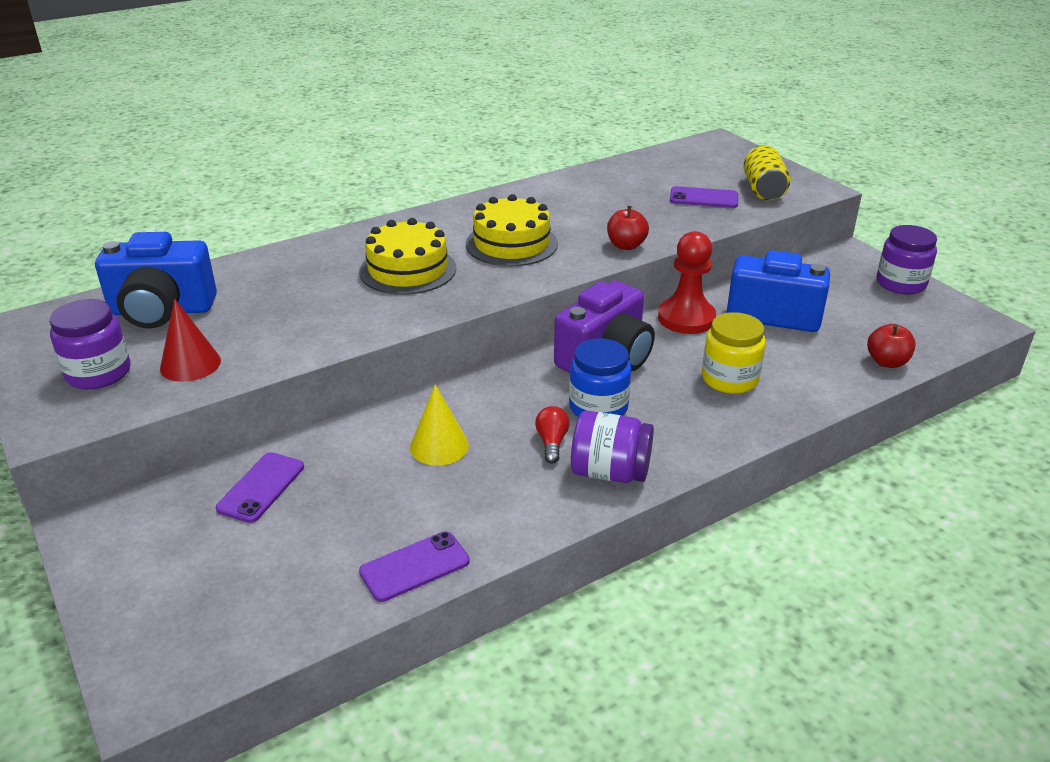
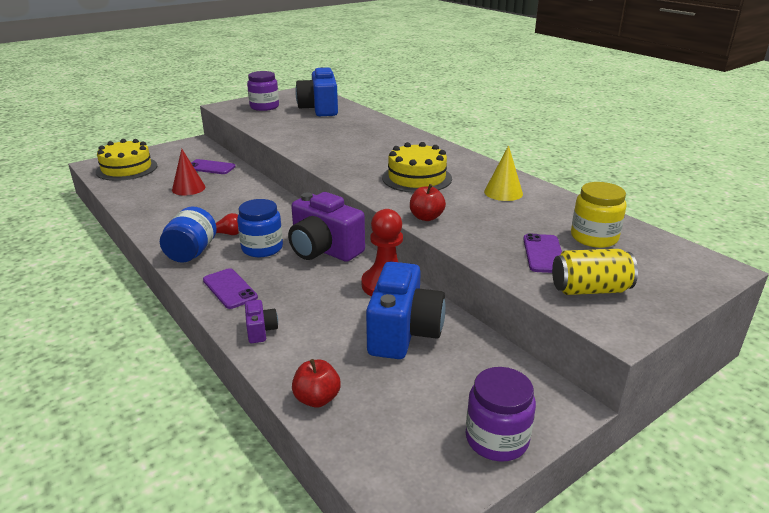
camera: 85 degrees right, 5 degrees down
red cone [160,299,221,382] -> red cone moved to [172,149,206,195]
yellow cake [359,218,456,295] -> yellow cake moved to [95,139,157,181]
purple phone [359,531,470,602] -> purple phone moved to [203,268,258,309]
yellow cone [410,384,469,466] -> yellow cone moved to [484,145,523,201]
purple jar [571,411,654,483] -> blue jar [160,207,217,263]
yellow jar [702,312,766,394] -> yellow jar moved to [571,182,627,248]
none -> purple camera [245,300,278,343]

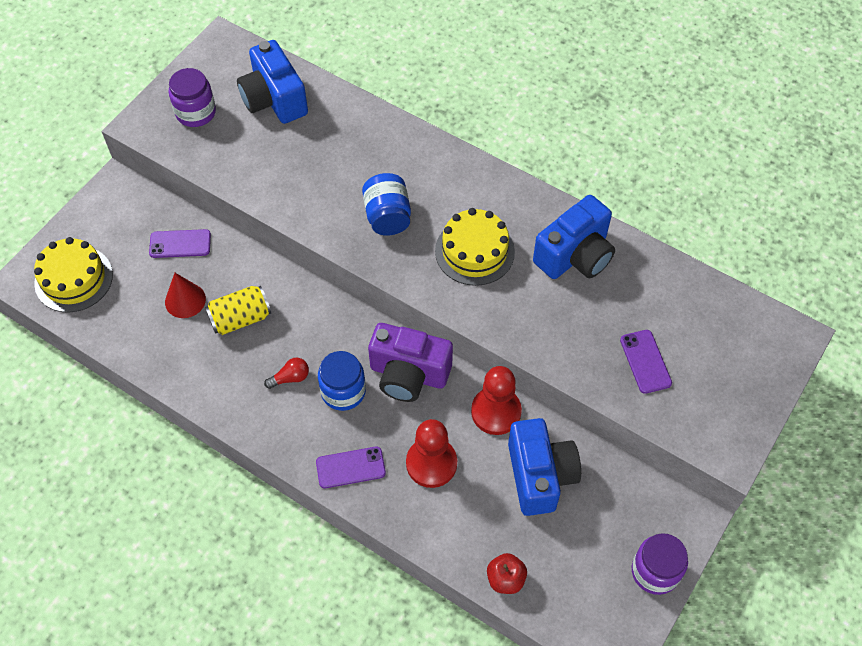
camera: 20 degrees left, 30 degrees up
blue jar [160,207,217,263] -> blue jar moved to [362,173,411,235]
purple phone [203,268,258,309] -> purple phone turned 45 degrees counterclockwise [316,447,386,488]
purple camera [245,300,278,343] -> none
red apple [410,184,446,221] -> none
yellow cone [484,145,523,201] -> blue camera [533,195,615,279]
yellow can [552,249,638,295] -> yellow can moved to [205,286,271,335]
yellow jar [571,182,627,248] -> none
none -> red pawn [406,419,457,488]

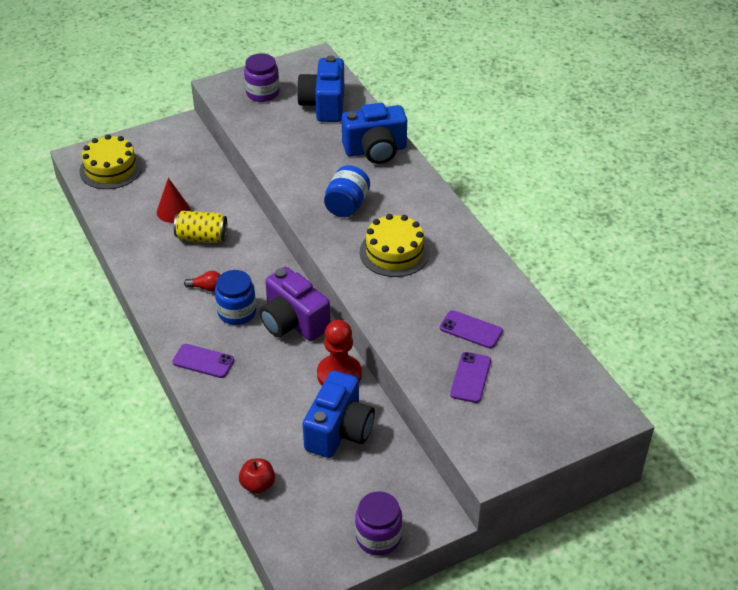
camera: 30 degrees right, 15 degrees down
purple phone [149,229,211,258] -> purple phone moved to [440,310,503,348]
red pawn [406,419,457,488] -> none
blue camera [533,195,615,279] -> blue camera moved to [342,103,407,164]

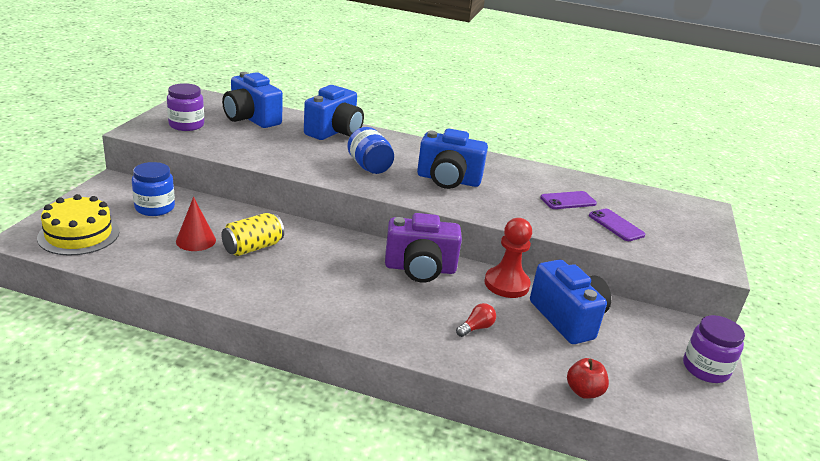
camera: 50 degrees left, 15 degrees down
purple phone [172,344,234,378] -> none
red light bulb [184,271,220,292] -> red light bulb moved to [456,303,496,337]
blue jar [215,270,256,325] -> blue jar moved to [132,162,175,216]
yellow cake [360,214,430,277] -> blue camera [417,129,488,189]

